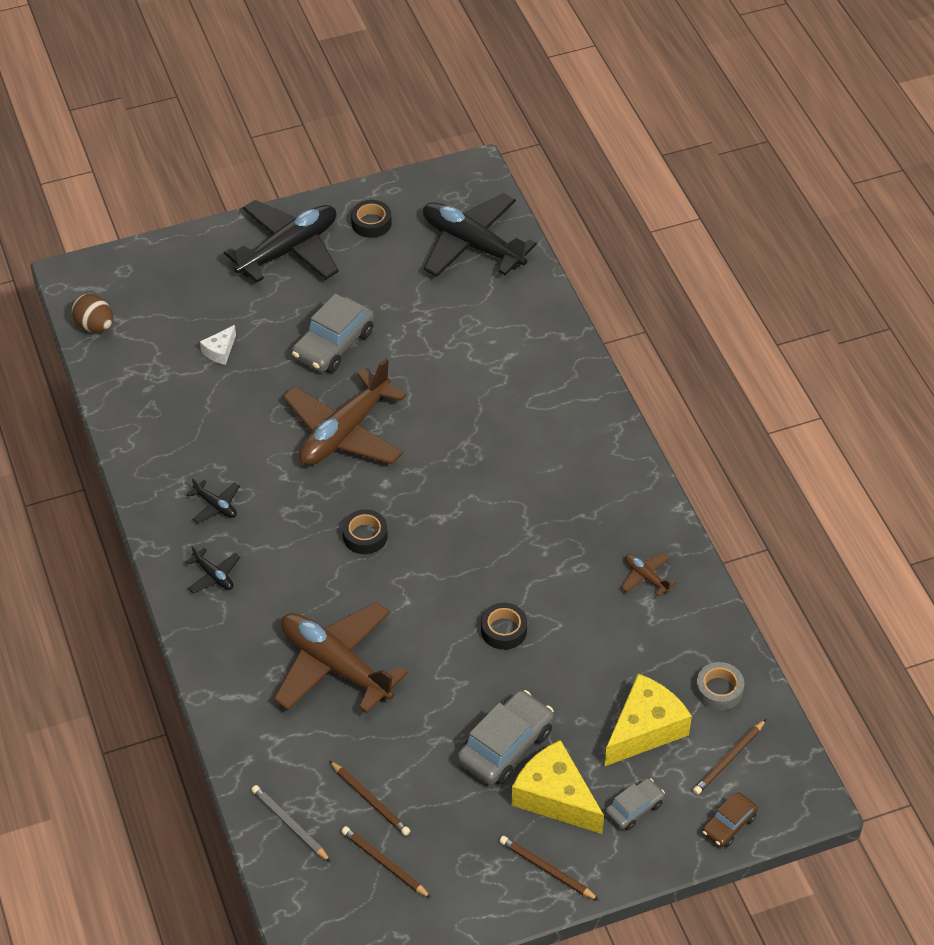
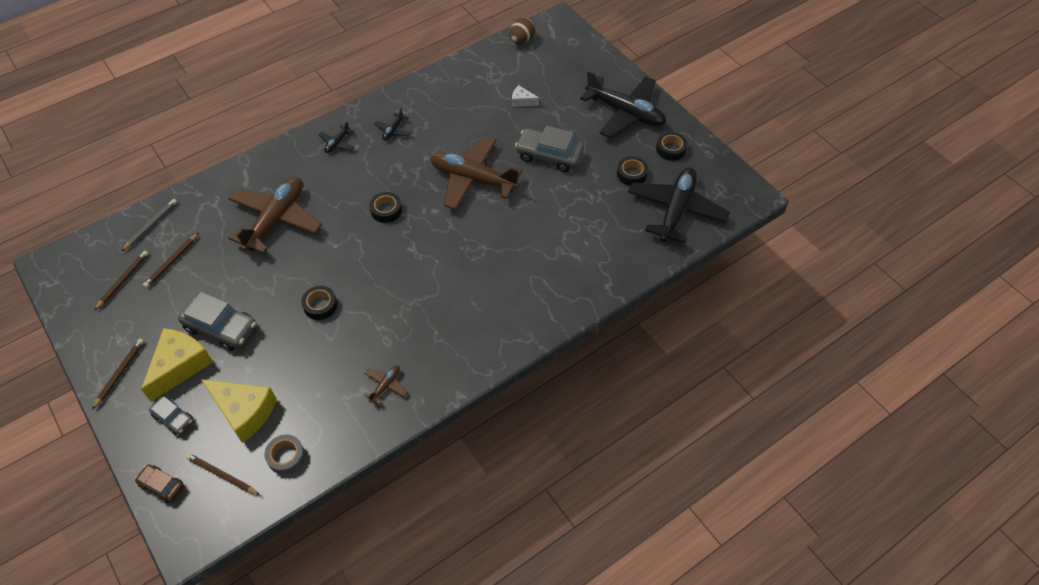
camera: 75 degrees right, 5 degrees up
none -> black tape [617,156,648,186]

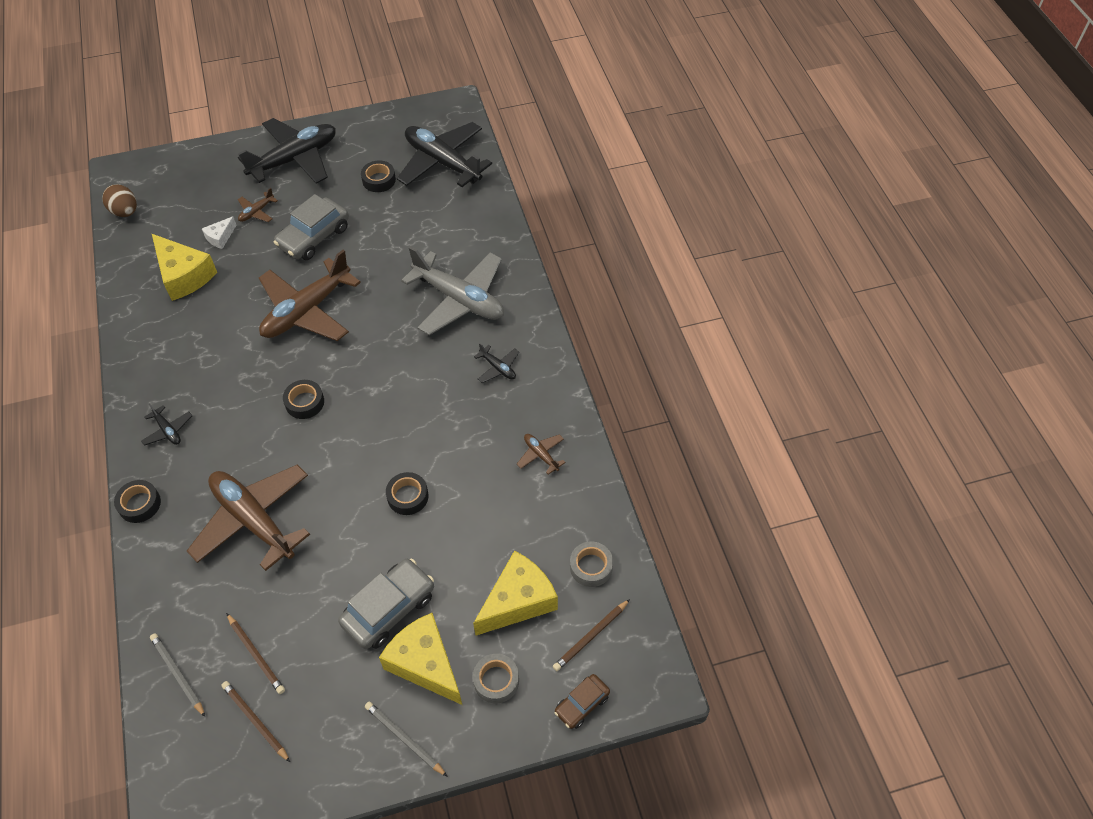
camera: 70 degrees left, 0 degrees up
brown pencil [92,339,144,410] -> grey pencil [365,702,448,777]
grey car [149,396,193,435] -> grey tape [473,654,519,704]
black plane [374,108,411,141] -> black plane moved to [474,343,519,383]
black tape [656,132,687,161] -> black tape moved to [114,480,161,523]
none -> yellow cheese [152,234,217,301]
none -> brown plane [238,188,278,222]
none -> grey plane [401,246,504,335]

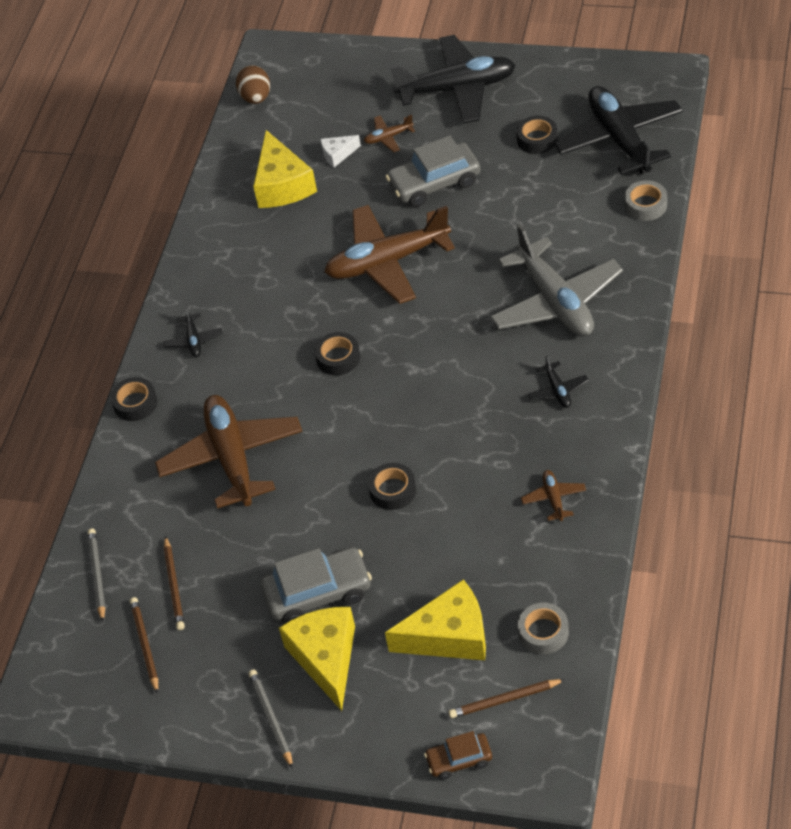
camera: 35 degrees right, 5 degrees down
grey tape [473,654,519,704] -> grey tape moved to [624,180,667,221]

